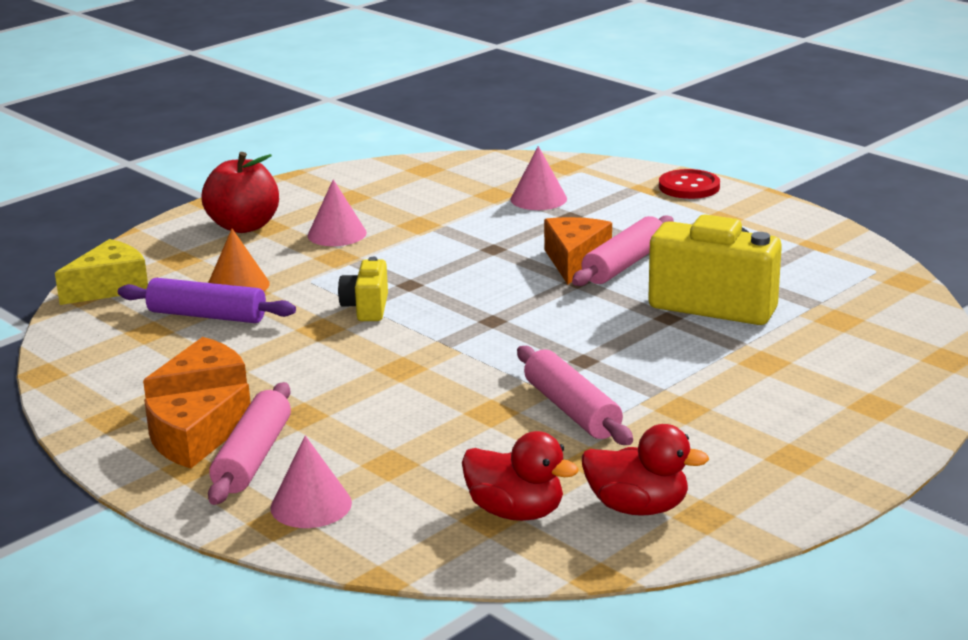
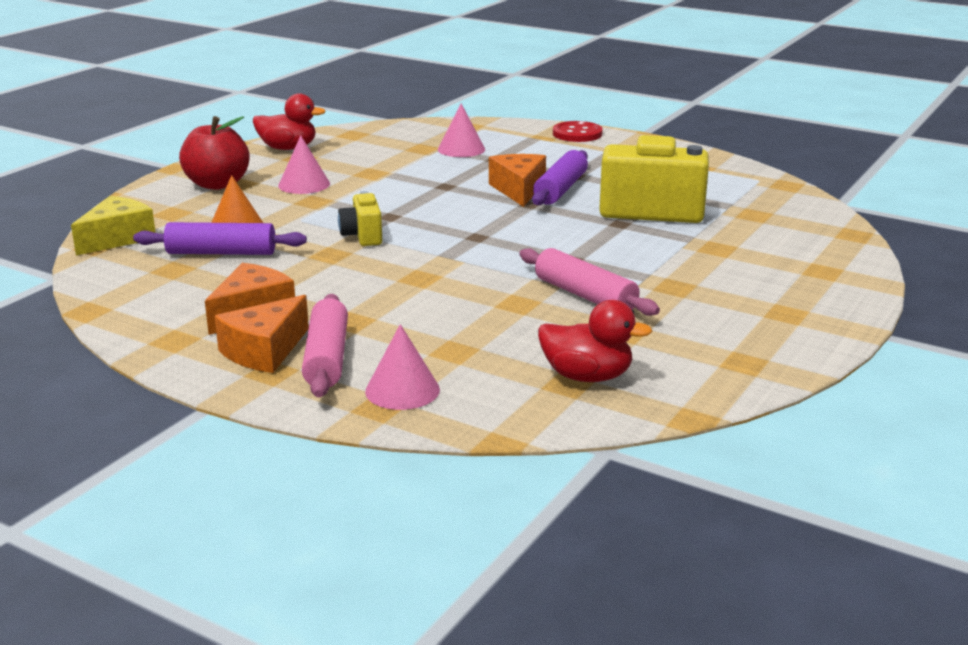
camera: 15 degrees left, 0 degrees up
pink rolling pin [572,216,674,286] -> purple rolling pin [532,150,588,205]
red duck [582,424,709,516] -> red duck moved to [253,93,326,150]

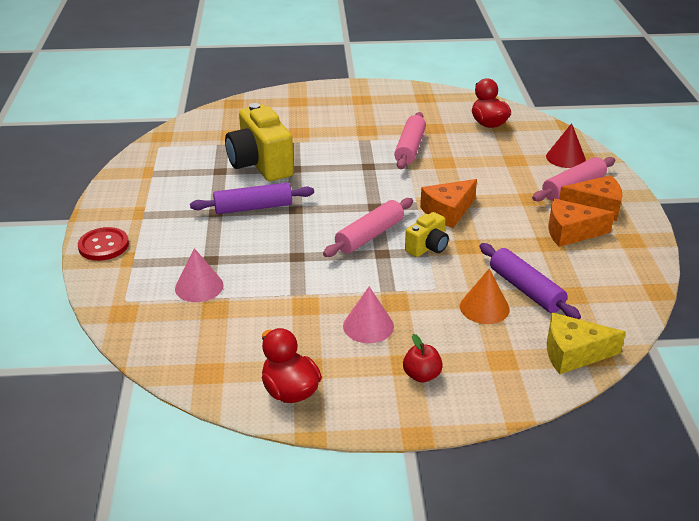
camera: 125 degrees left, 10 degrees up
red apple [179,116,250,190] -> red apple [403,334,443,383], size x0.55
pink cone [365,324,440,410] -> red cone [546,123,586,168]
orange cheese [489,154,546,207] -> orange cheese moved to [420,179,477,228]
none -> pink rolling pin [323,198,413,257]

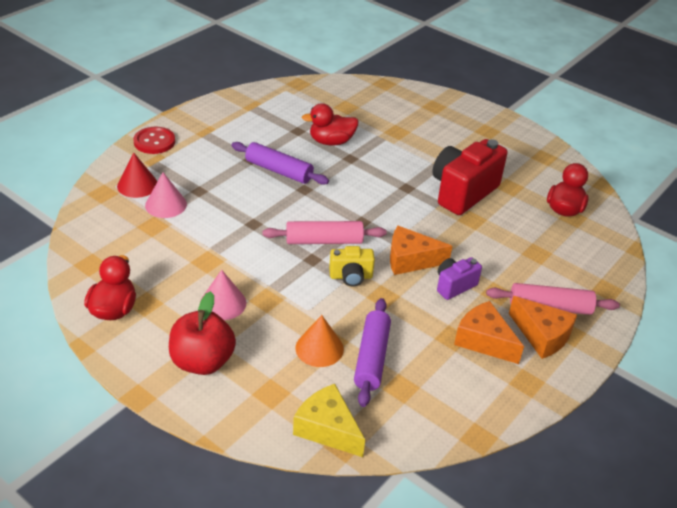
camera: 40 degrees right, 5 degrees up
yellow camera [225,103,294,181] -> red duck [302,103,359,146]
pink rolling pin [394,112,426,169] -> red camera [432,139,508,215]
red apple [403,334,443,383] -> red apple [169,291,236,375], size x1.83
red cone [546,123,586,168] -> red cone moved to [117,152,157,198]
none -> purple camera [437,257,482,300]

